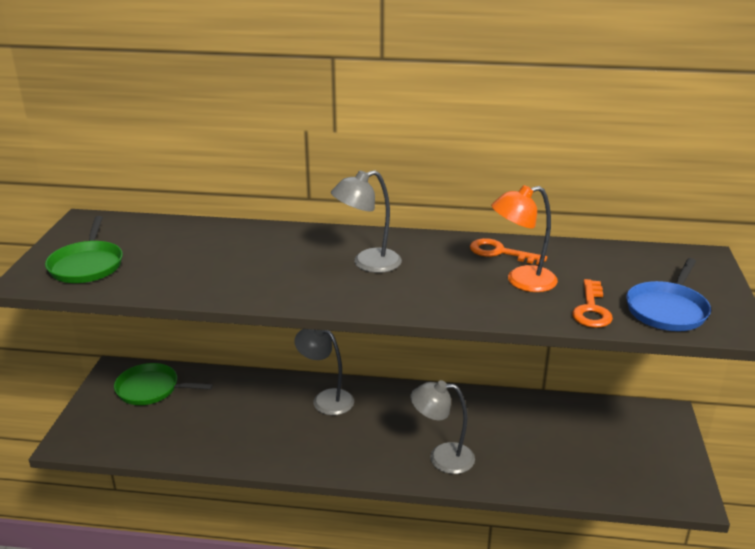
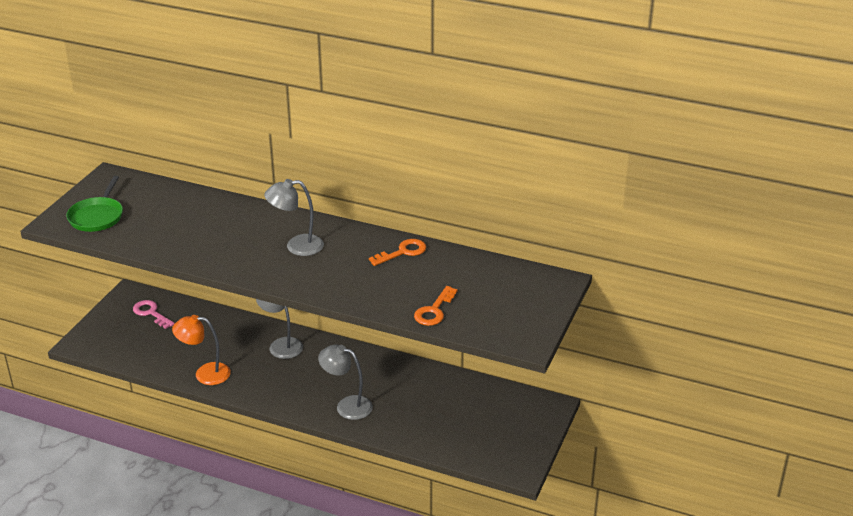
camera: 15 degrees right, 5 degrees up
green pan [114,363,213,405] -> pink key [133,300,175,329]
orange key [470,238,547,265] -> orange key turned 105 degrees clockwise [369,239,426,266]
orange lamp [491,185,558,292] -> orange lamp moved to [172,315,231,385]
blue pan [626,258,711,331] -> none

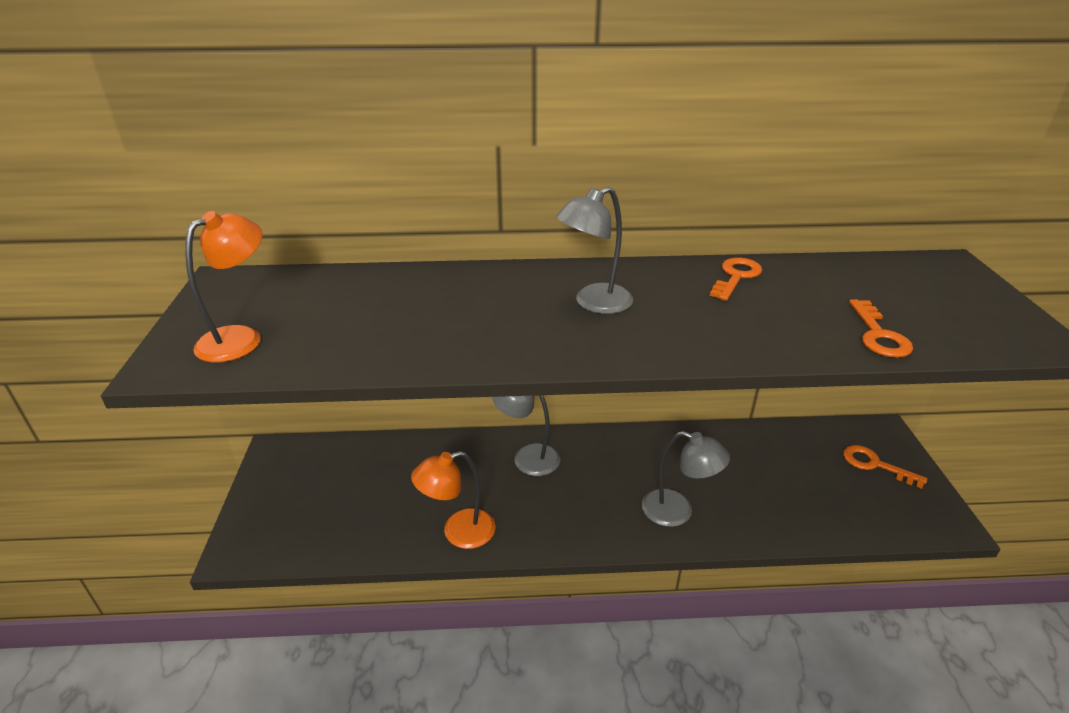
camera: 25 degrees left, 0 degrees up
green pan [66,176,123,232] -> orange lamp [185,211,262,363]
pink key [133,300,175,329] -> none
grey lamp [318,345,373,420] -> grey lamp turned 150 degrees counterclockwise [642,431,730,527]
none -> orange key [843,445,927,489]

